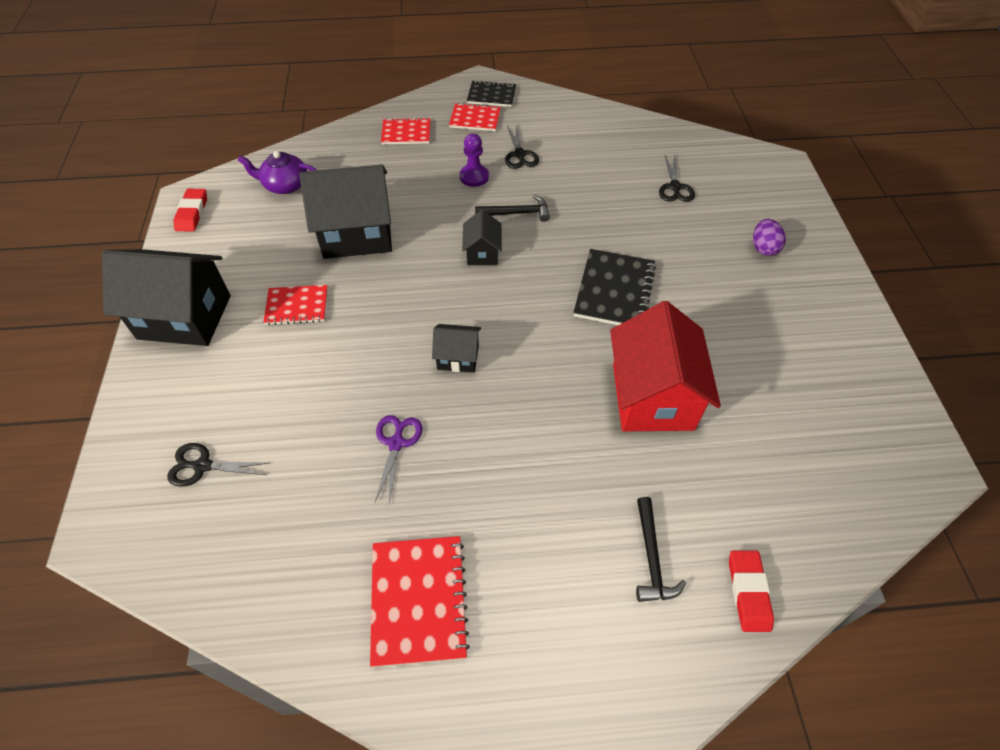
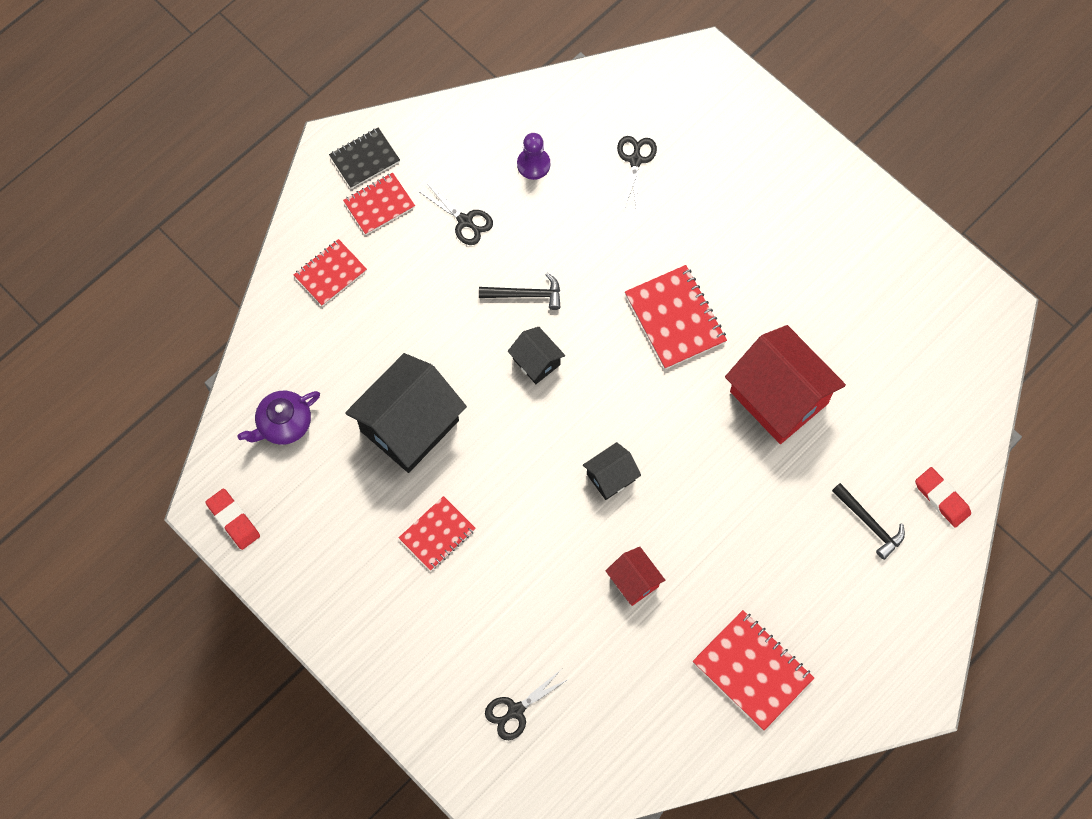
camera: 40 degrees left, 15 degrees up
black house [102,249,231,346] -> none
purple scissors [375,415,422,503] -> red house [606,547,666,606]
purple pawn [459,133,489,187] -> purple pawn moved to [517,133,550,180]
black hammer [475,195,550,222] -> black hammer turned 45 degrees clockwise [479,273,561,310]
black notebook [573,249,656,325] -> red notebook [625,265,727,369]
black scissors [659,155,695,202] -> black scissors turned 135 degrees counterclockwise [617,136,657,207]
purple egg [753,219,786,256] -> none

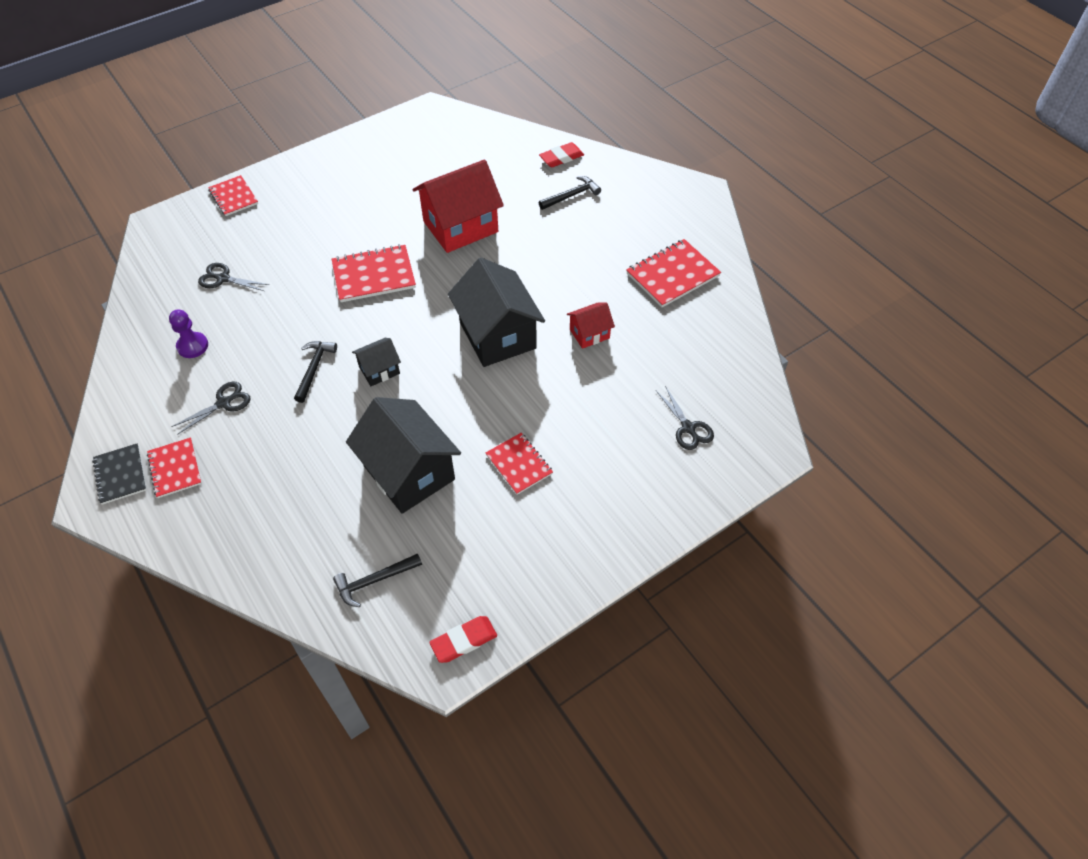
camera: 80 degrees left, 15 degrees down
purple teapot [237,391,320,445] -> black hammer [333,553,422,607]
red notebook [294,239,367,306] -> red notebook moved to [208,175,258,216]
black house [583,442,641,500] -> black house [448,257,545,367], size x2.03

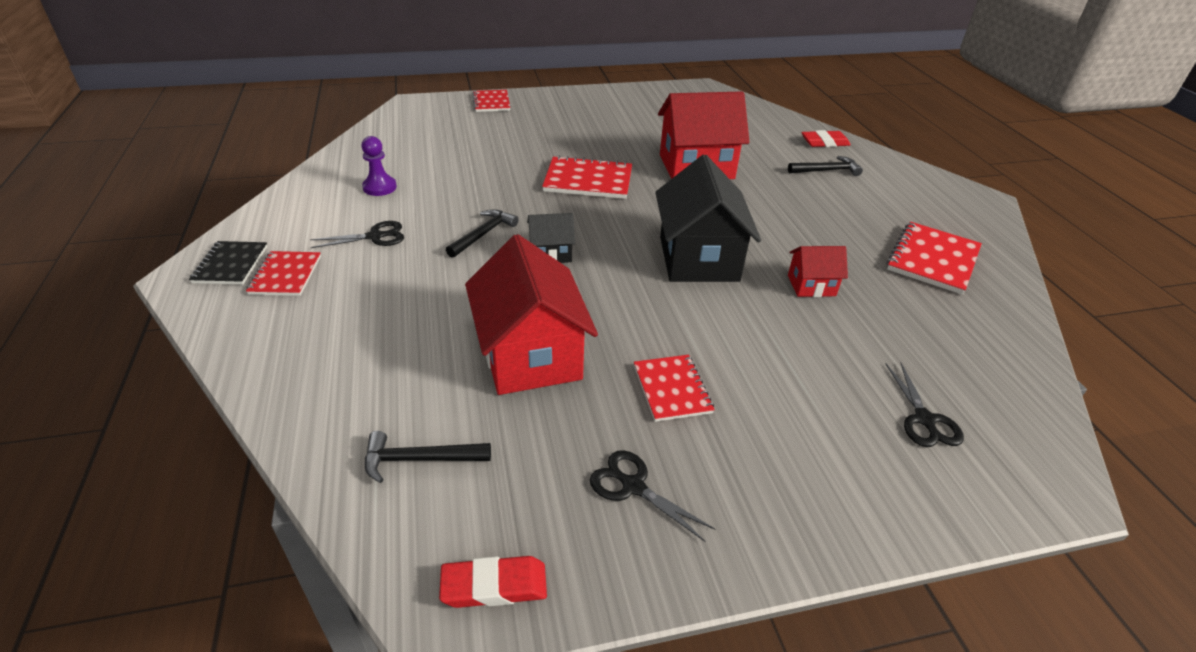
camera: 20 degrees right, 15 degrees down
black scissors [198,263,269,291] -> black scissors moved to [590,450,715,542]
black house [346,397,461,514] -> red house [465,234,598,395]
red notebook [626,239,721,307] -> red notebook turned 45 degrees counterclockwise [887,222,982,295]

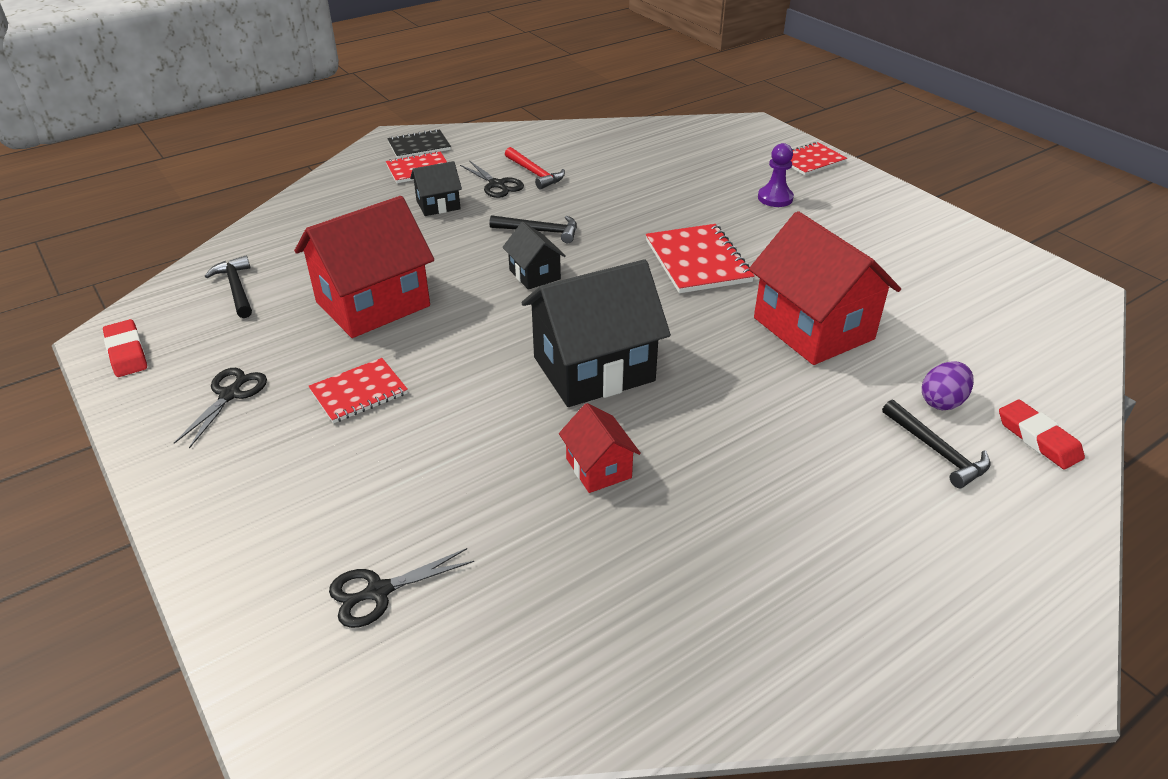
camera: 70 degrees right, 0 degrees up
purple pawn [361,136,397,196] -> purple pawn moved to [758,143,794,207]
red notebook [887,222,982,295] -> none
none -> black house [410,161,462,216]
none -> red hammer [505,147,565,189]
none -> purple egg [922,361,974,410]

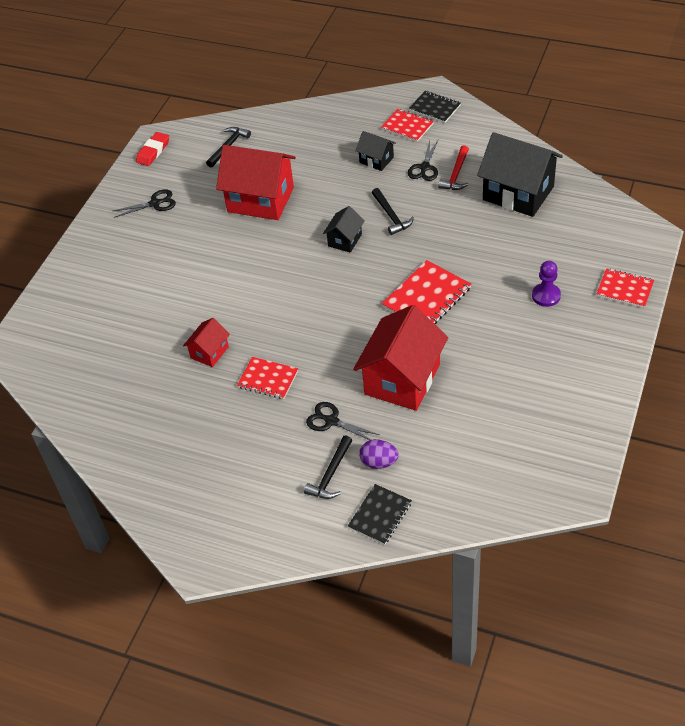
camera: 60 degrees right, 10 degrees up
red notebook [308,358,408,423] -> red notebook moved to [237,357,298,399]
black scissors [329,548,474,628] -> black scissors moved to [306,402,380,440]
black house [522,260,671,407] -> black house moved to [477,132,563,217]
red eraser [999,400,1085,469] -> black notebook [348,484,412,545]

